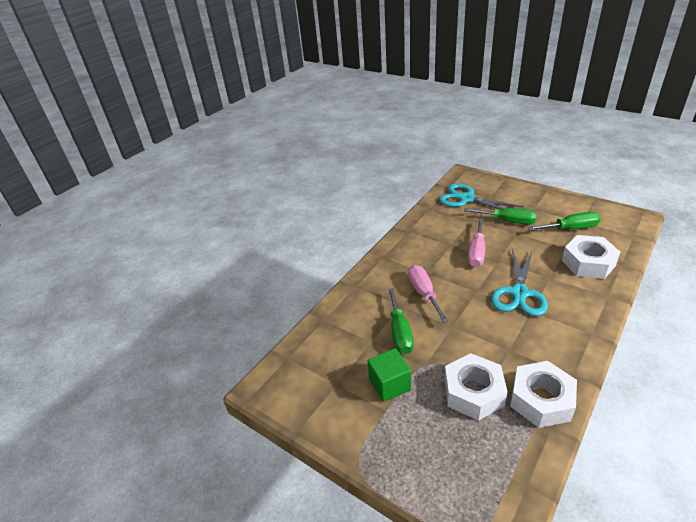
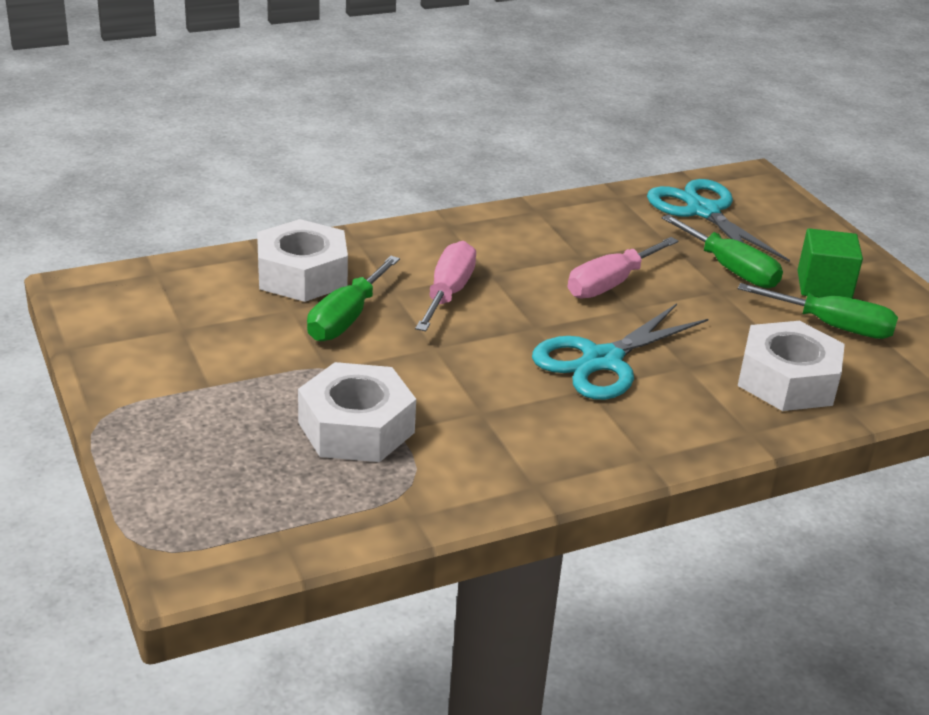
camera: 25 degrees right, 5 degrees down
green cube [367,348,411,402] -> green cube moved to [798,228,863,298]
white nut [510,361,577,428] -> white nut moved to [257,219,348,302]

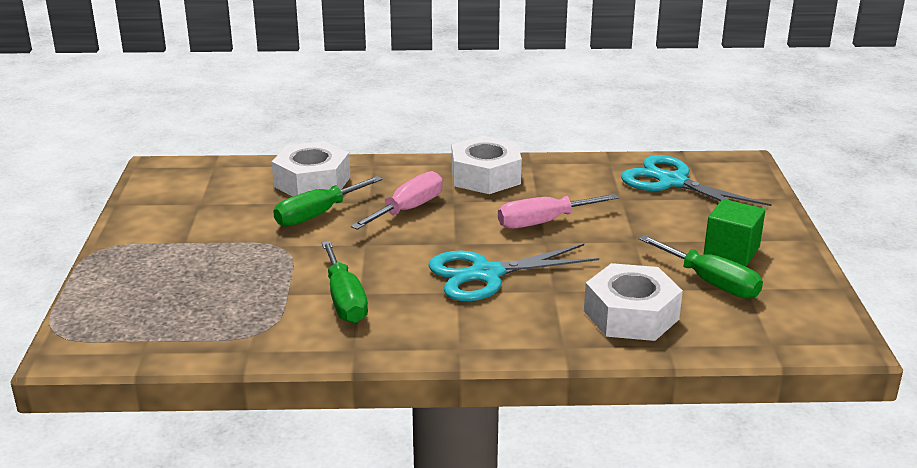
camera: 25 degrees right, 5 degrees down
white nut [298,362,416,462] -> white nut moved to [452,136,522,194]
turquoise scissors [647,179,790,262] -> turquoise scissors turned 45 degrees counterclockwise [621,155,772,206]
green screwdriver [662,215,783,288] -> green screwdriver moved to [322,241,368,323]

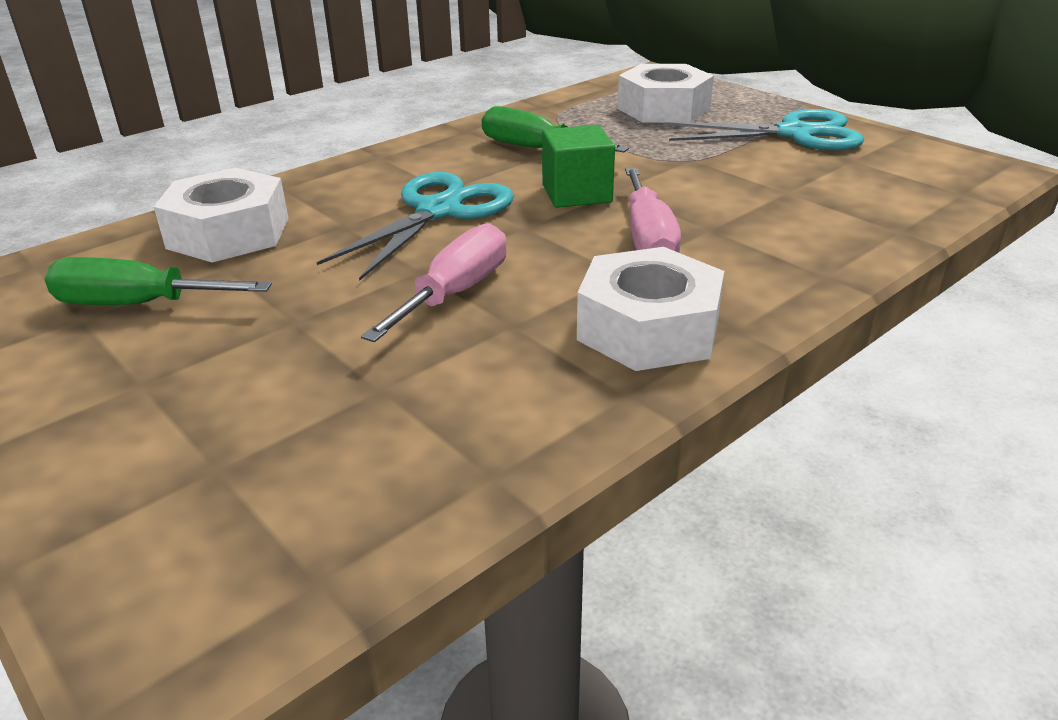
camera: 140 degrees right, 5 degrees up
white nut [272,141,350,197] -> white nut moved to [617,64,714,123]
green screwdriver [273,176,383,226] -> none
turquoise scissors [621,155,772,206] -> turquoise scissors moved to [664,109,864,150]
green cube [704,199,765,266] -> green cube moved to [542,125,615,208]

